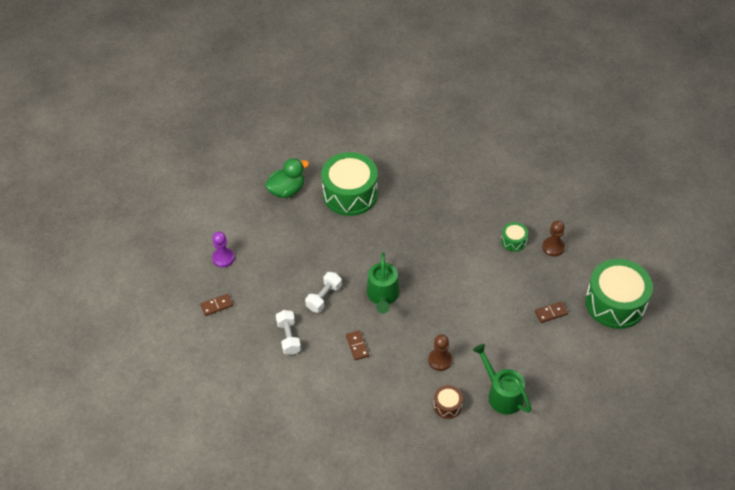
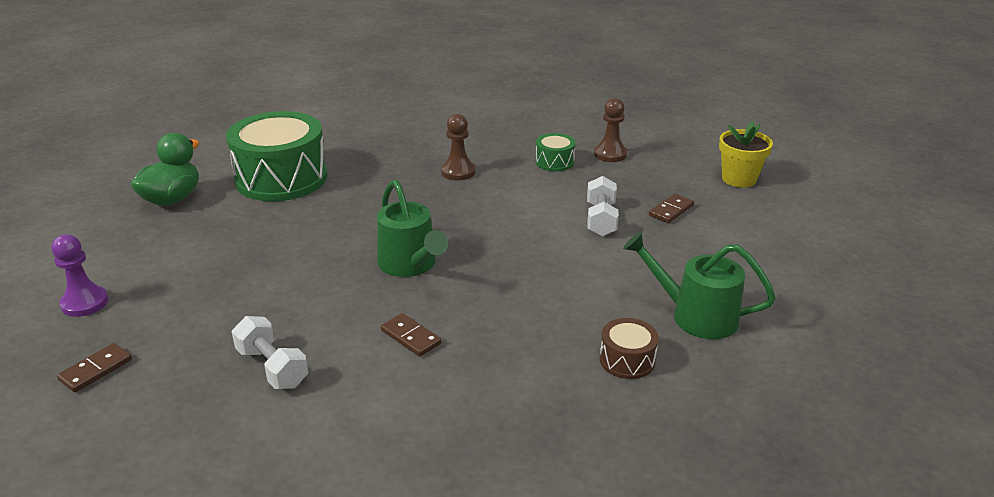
camera: 30 degrees left, 20 degrees down
white dumbbell [305,272,342,313] -> white dumbbell moved to [587,176,619,236]
brown pawn [428,334,452,371] -> brown pawn moved to [441,114,476,180]
green drum [585,259,653,329] -> yellow flower pot [719,121,773,188]

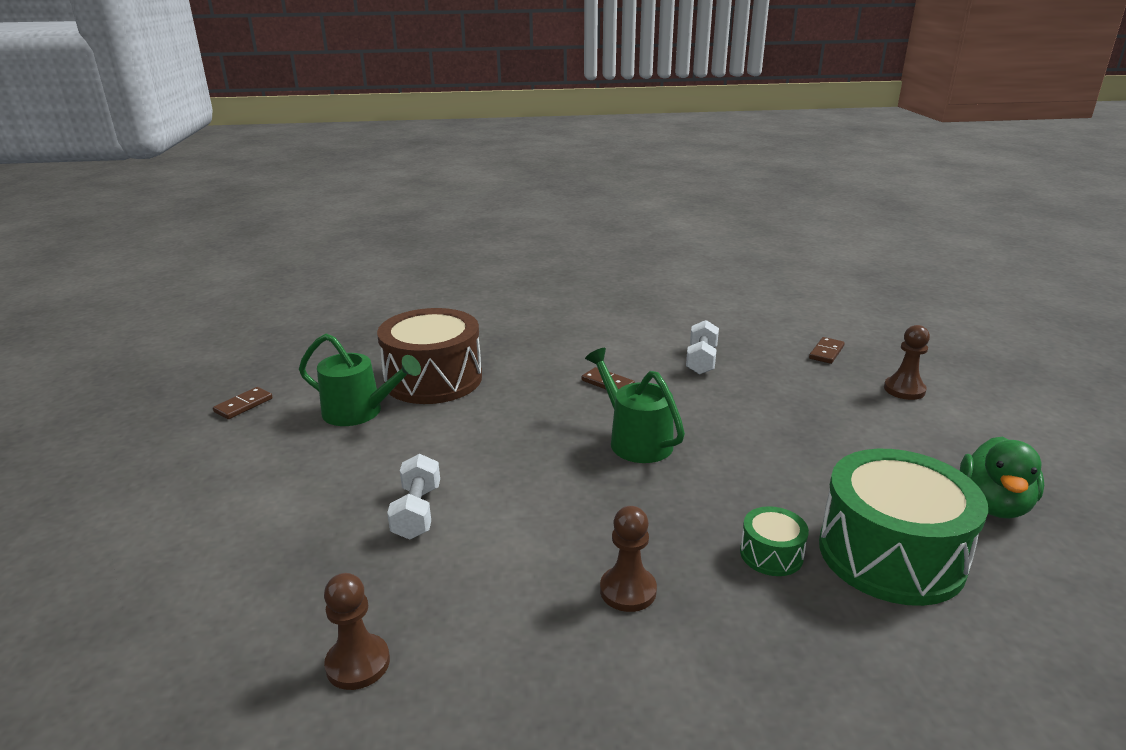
camera: 175 degrees right, 5 degrees down
purple pawn [52,234,108,317] -> brown pawn [884,325,930,400]
white dumbbell [232,316,308,389] -> white dumbbell turned 60 degrees clockwise [686,320,719,375]
green drum [535,133,576,172] -> green drum moved to [740,506,809,576]
brown drum [600,318,659,379] -> brown drum [377,308,482,404], size x2.24
brown domino [649,193,694,223] -> brown domino moved to [213,387,273,419]
yellow flower pot [719,121,773,188] -> none

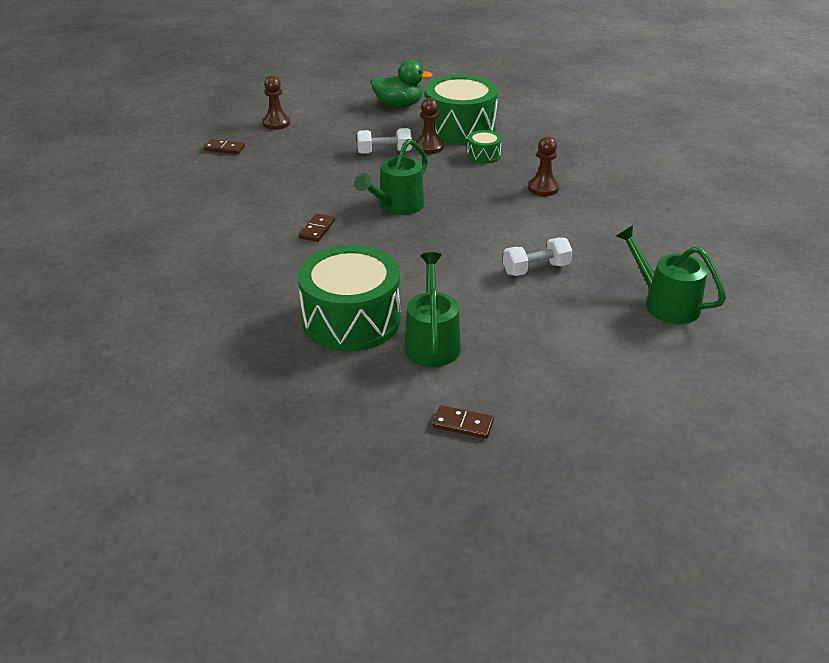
camera: 110 degrees left, 10 degrees up
brown pawn [324,573,390,690] -> brown pawn moved to [415,98,444,154]
brown drum [377,308,482,404] -> green drum [298,245,401,352]
white dumbbell [686,320,719,375] -> white dumbbell moved to [357,128,412,154]
none -> green watering can [616,225,726,324]

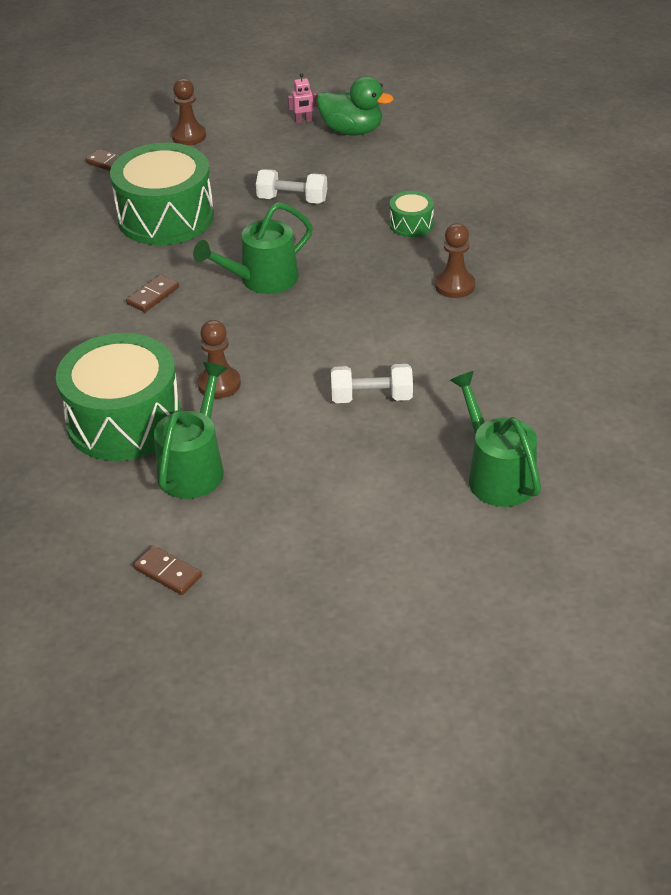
camera: 20 degrees right, 5 degrees up
brown pawn [415,98,444,154] -> brown pawn moved to [197,320,241,398]
green drum [425,75,498,145] -> green drum moved to [110,143,214,245]
none -> pink robot [288,73,318,124]

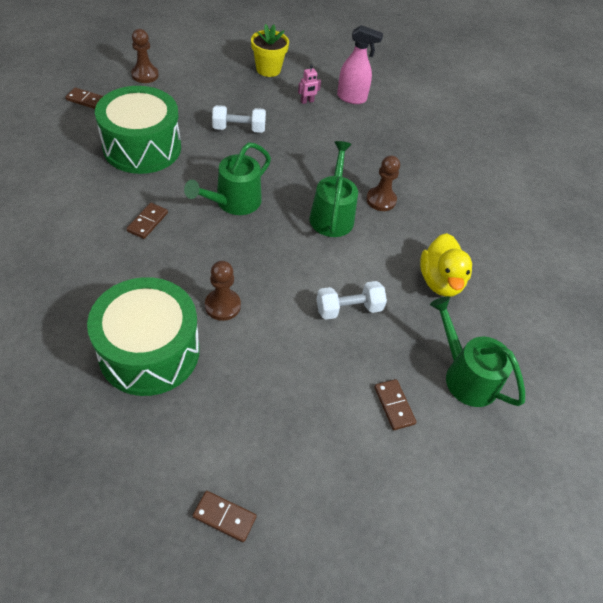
camera: 20 degrees left, 10 degrees up
green watering can [154,362,228,499] -> green watering can moved to [310,141,358,237]
pink robot [288,73,318,124] -> pink robot moved to [298,65,321,104]
green duck [316,76,394,136] -> yellow flower pot [251,24,289,77]
green drum [390,191,434,237] -> none
none -> pink spray bottle [337,25,383,104]
none -> brown domino [374,379,416,430]
none -> yellow duck [420,233,472,297]

